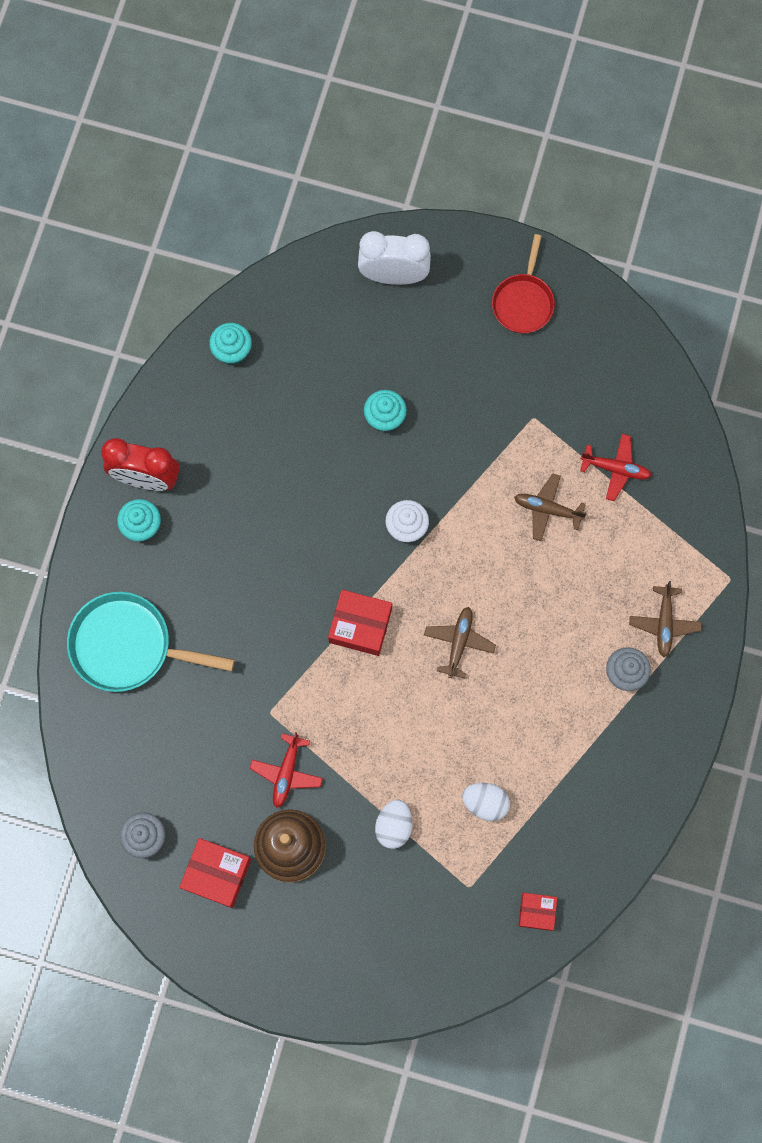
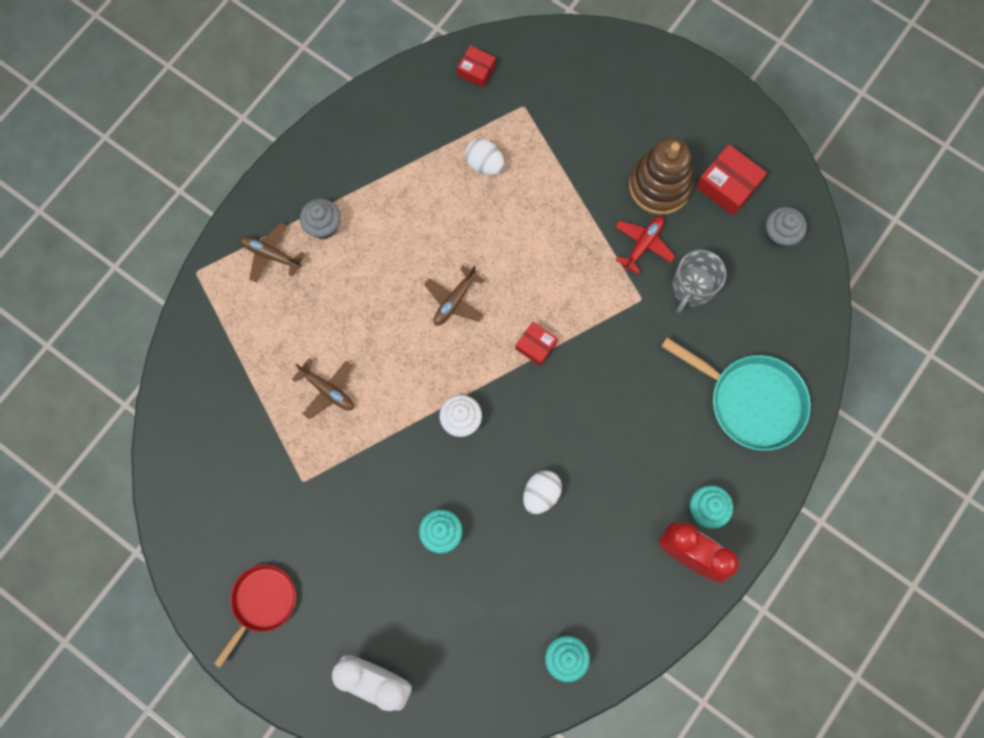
camera: 160 degrees left, 0 degrees up
red box [328,590,392,656] -> red box [515,322,558,366], size x0.63
white egg [375,800,412,849] -> white egg moved to [523,470,562,514]
red plane [580,434,652,501] -> none
brown plane [629,581,702,657] -> brown plane turned 90 degrees counterclockwise [240,222,305,283]
none -> grey mug [672,250,726,314]

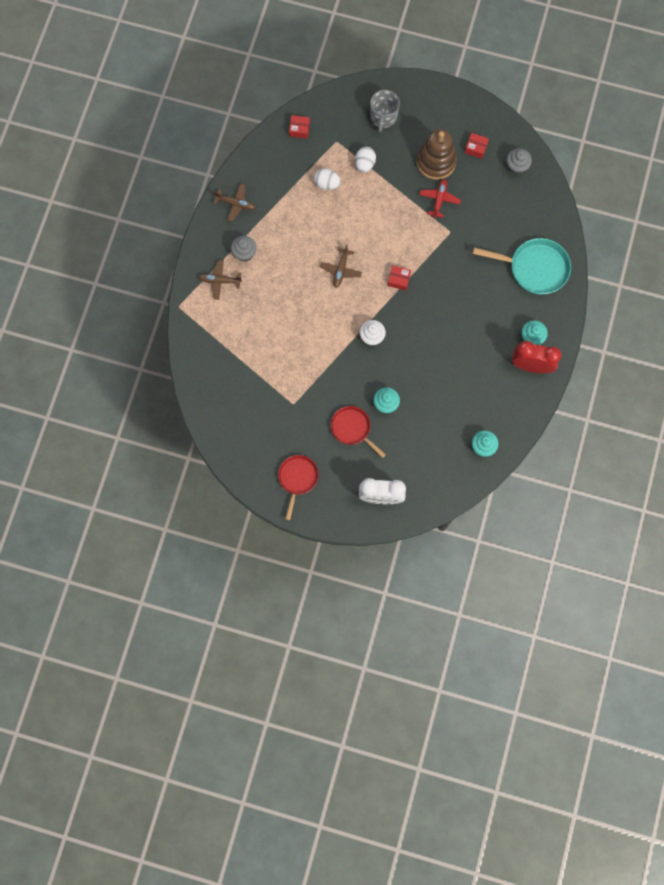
camera: 20 degrees left, 0 degrees up
brown plane [292,358,354,419] -> brown plane moved to [213,183,255,222]
white egg [523,470,562,514] -> white egg moved to [355,147,376,173]
grey mug [672,250,726,314] -> grey mug moved to [370,90,400,133]
red box [696,144,767,215] -> red box [465,133,489,159], size x0.63
none -> red pan [331,406,386,458]

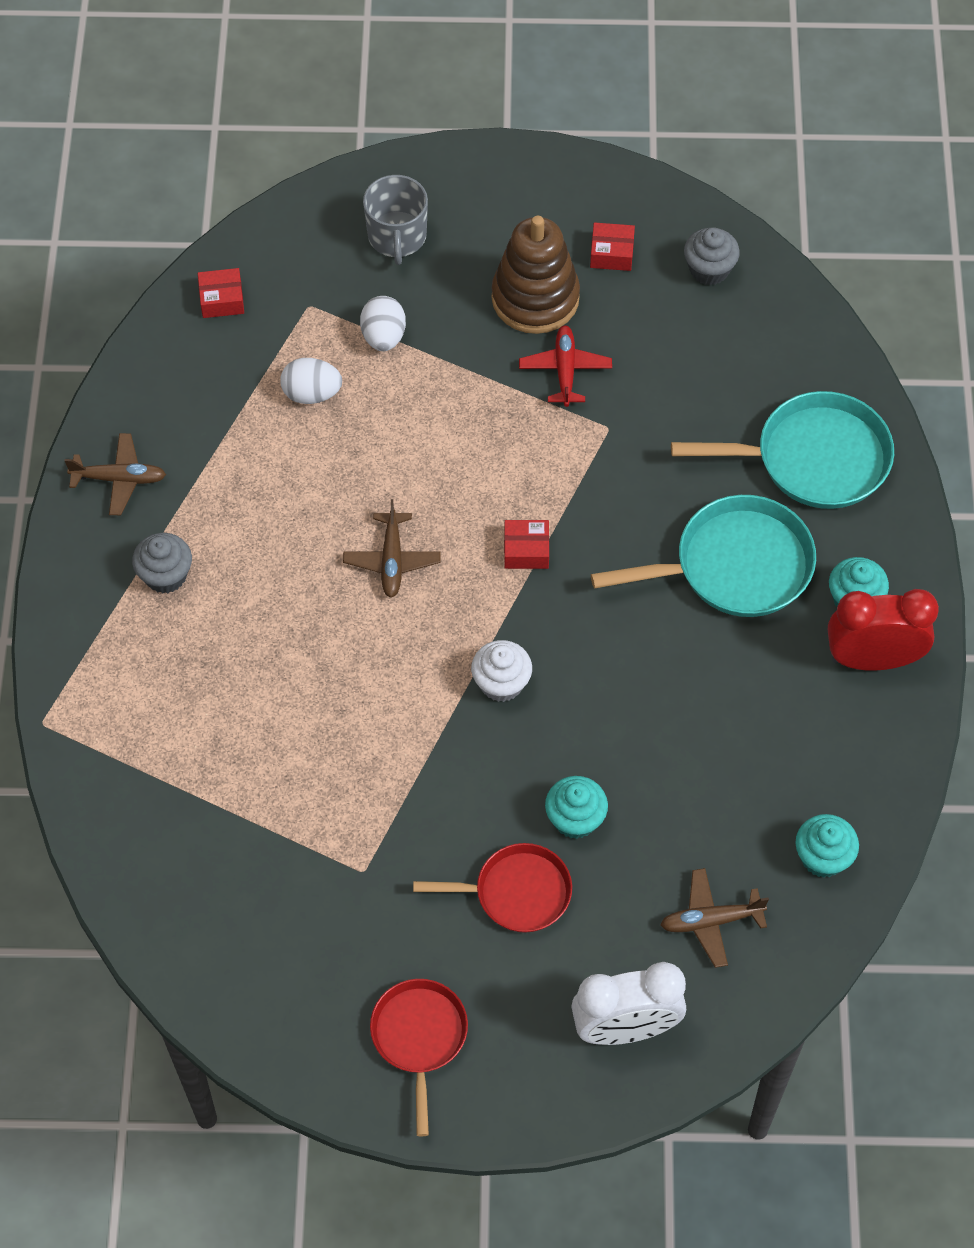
camera: 15 degrees left, 15 degrees down
brown plane [198,259,242,300] -> brown plane moved to [661,868,769,968]
red pan [331,406,386,458] -> red pan turned 150 degrees clockwise [413,843,572,933]
none -> turquoise pan [591,495,816,617]

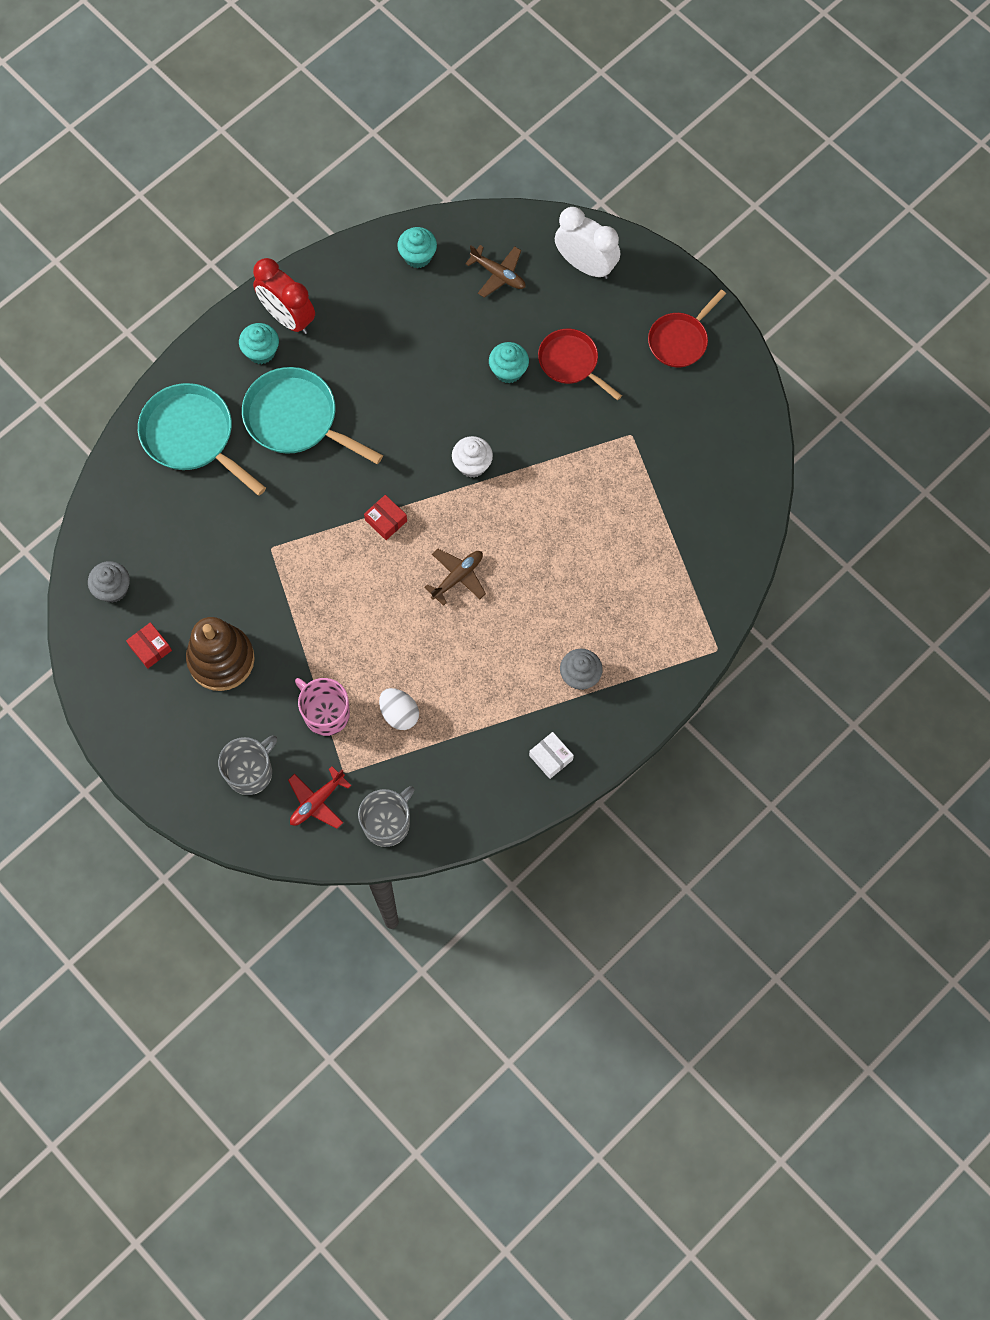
camera: 135 degrees left, 10 degrees up
brown plane [64,433,166,515] -> white box [529,732,574,779]
red box [198,268,244,318] -> grey mug [358,786,415,847]
white egg [360,296,406,351] -> pink mug [295,678,350,736]
red plane [519,325,612,407] -> red plane moved to [288,766,352,829]

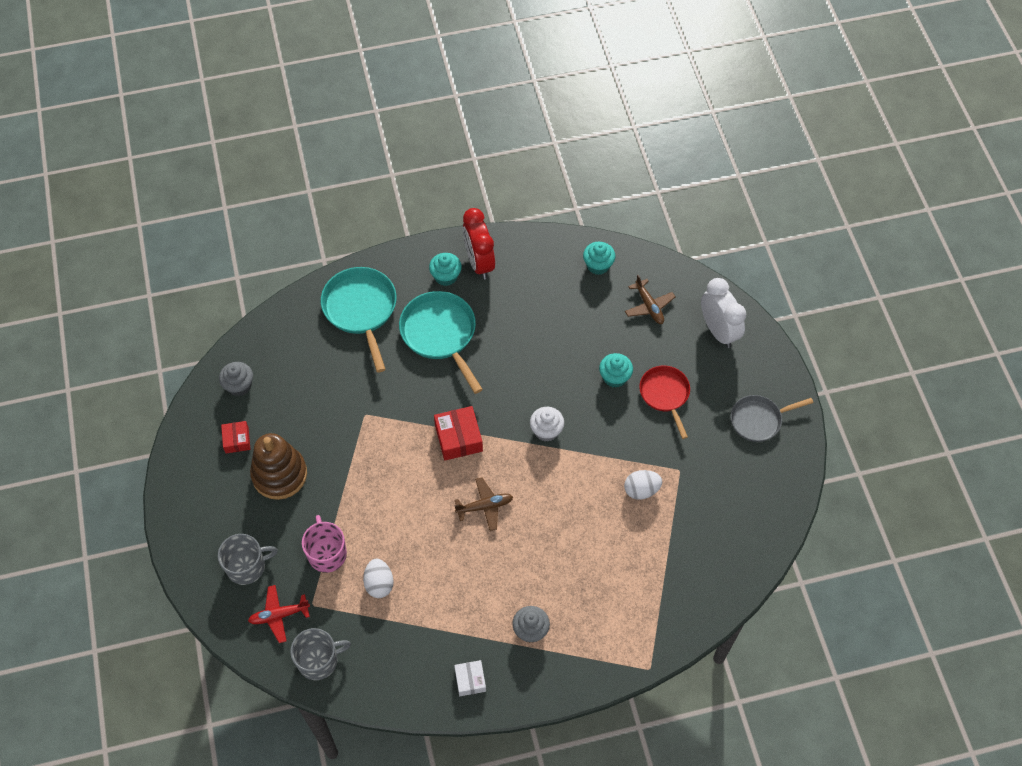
camera: 30 degrees right, 10 degrees down
red box [364,495,407,540] -> red box [434,406,483,460], size x1.60
red pan [648,290,726,368] -> grey pan [731,395,814,442]
none -> white egg [624,470,662,500]

